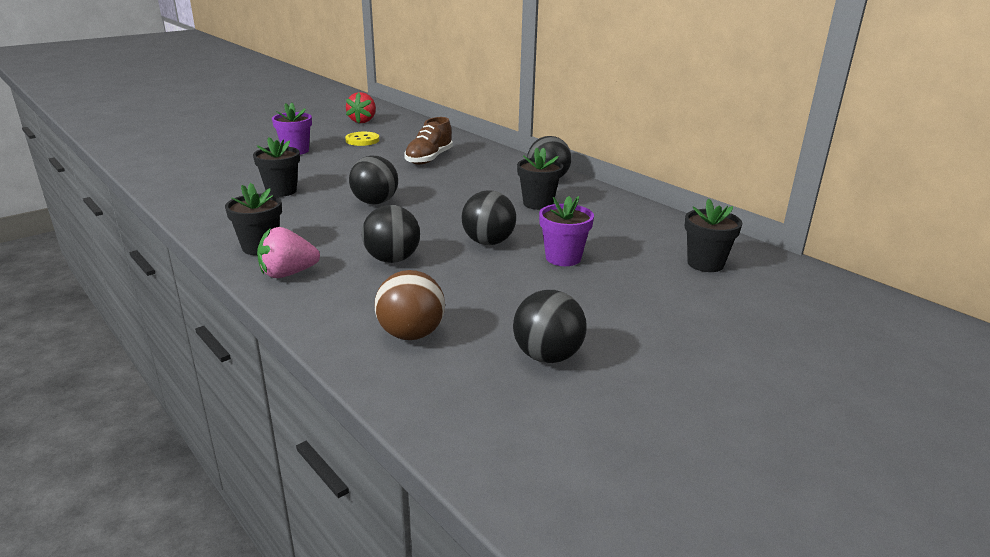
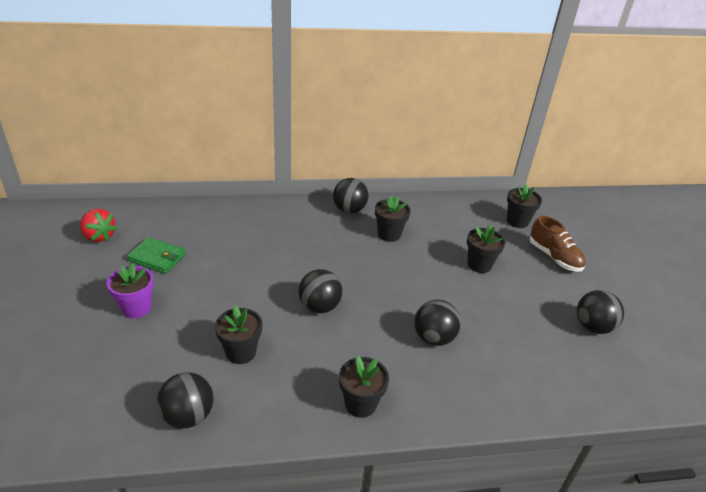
camera: 60 degrees left, 10 degrees up
pink strawberry [257,227,320,278] -> none
yellow button [345,132,379,146] -> green wallet [127,237,186,274]
brown ball [375,270,445,340] -> none
brown shoe [404,117,453,165] -> brown shoe moved to [529,216,586,272]
black ball [461,190,516,245] -> black ball moved to [157,372,213,429]
purple flower pot [539,196,594,266] -> black flower pot [467,225,505,273]

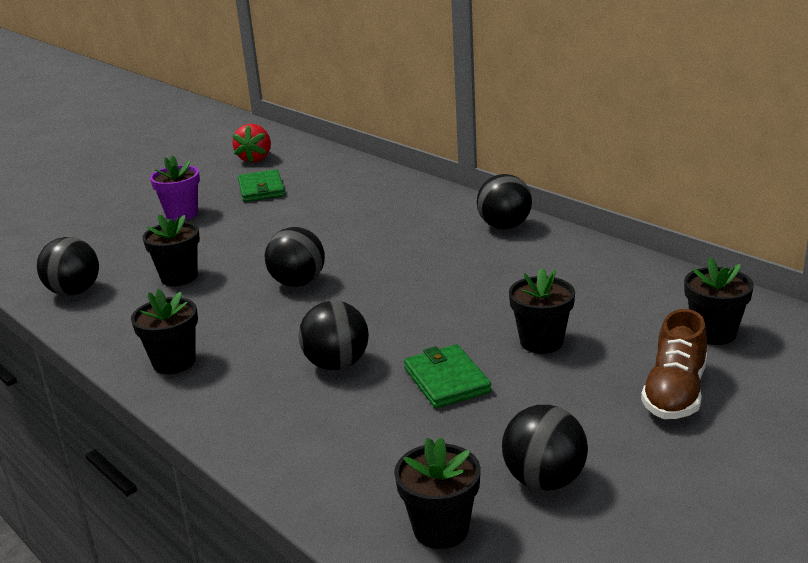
camera: 60 degrees right, 10 degrees down
black flower pot [375,196,411,242] -> black flower pot moved to [394,437,481,549]
none -> green wallet [404,344,491,408]

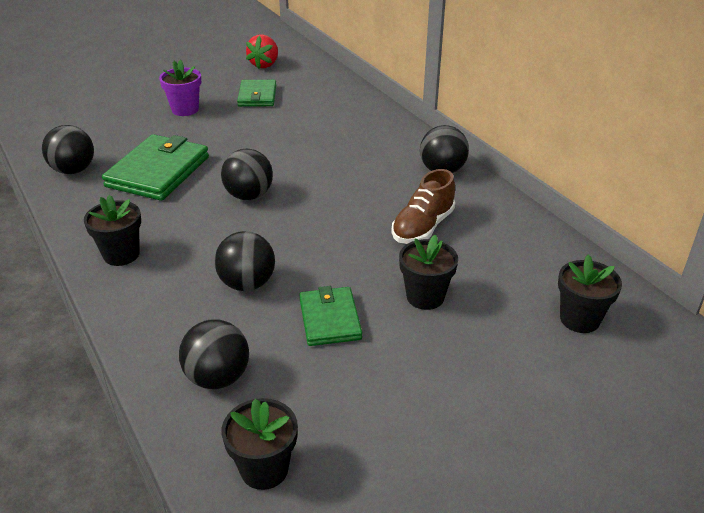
camera: 10 degrees right, 10 degrees up
black flower pot [142,214,200,286] -> green wallet [102,134,209,201]
black ball [502,405,588,491] -> black ball moved to [179,320,249,389]
brown shoe [641,309,707,419] -> brown shoe moved to [391,169,456,244]

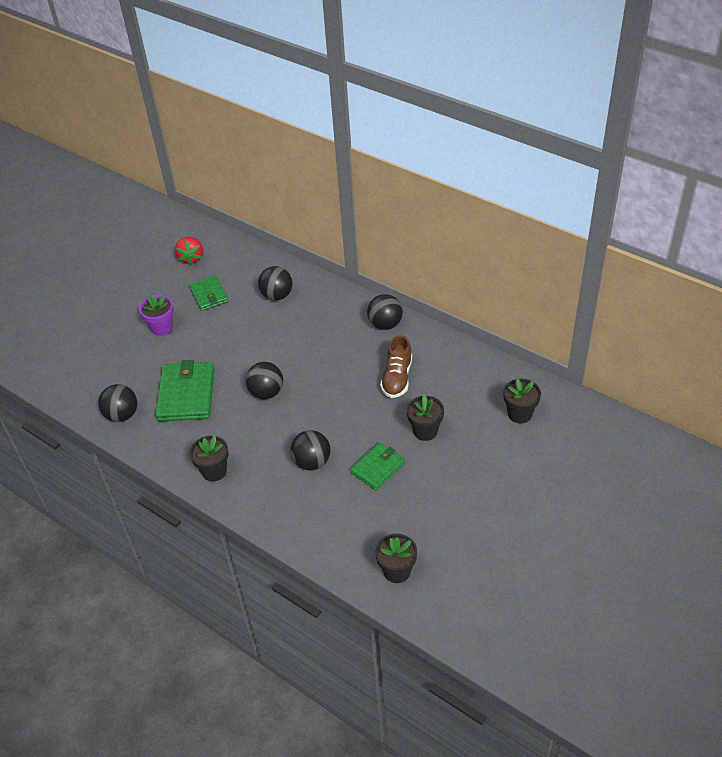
camera: 20 degrees left, 10 degrees up
black ball [179,320,249,389] -> black ball moved to [258,266,293,301]
green wallet [299,286,362,346] -> green wallet turned 75 degrees clockwise [350,442,405,490]

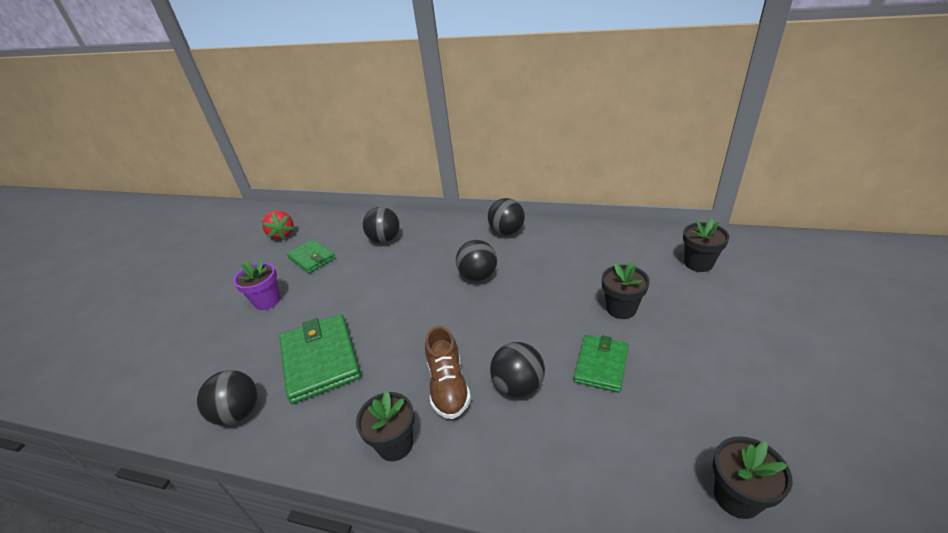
camera: 20 degrees left, 10 degrees down
black ball [245,362,283,399] -> black ball moved to [456,240,497,281]
brown shoe [380,335,412,398] -> brown shoe moved to [425,326,471,419]

